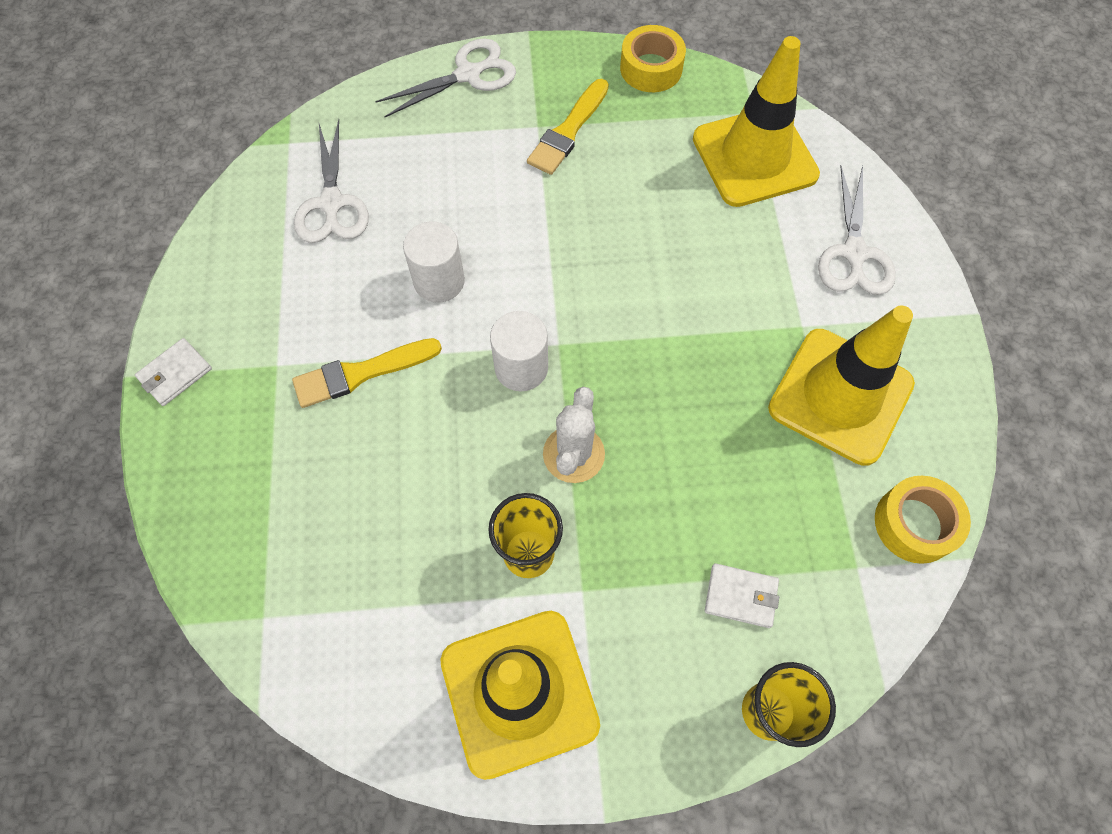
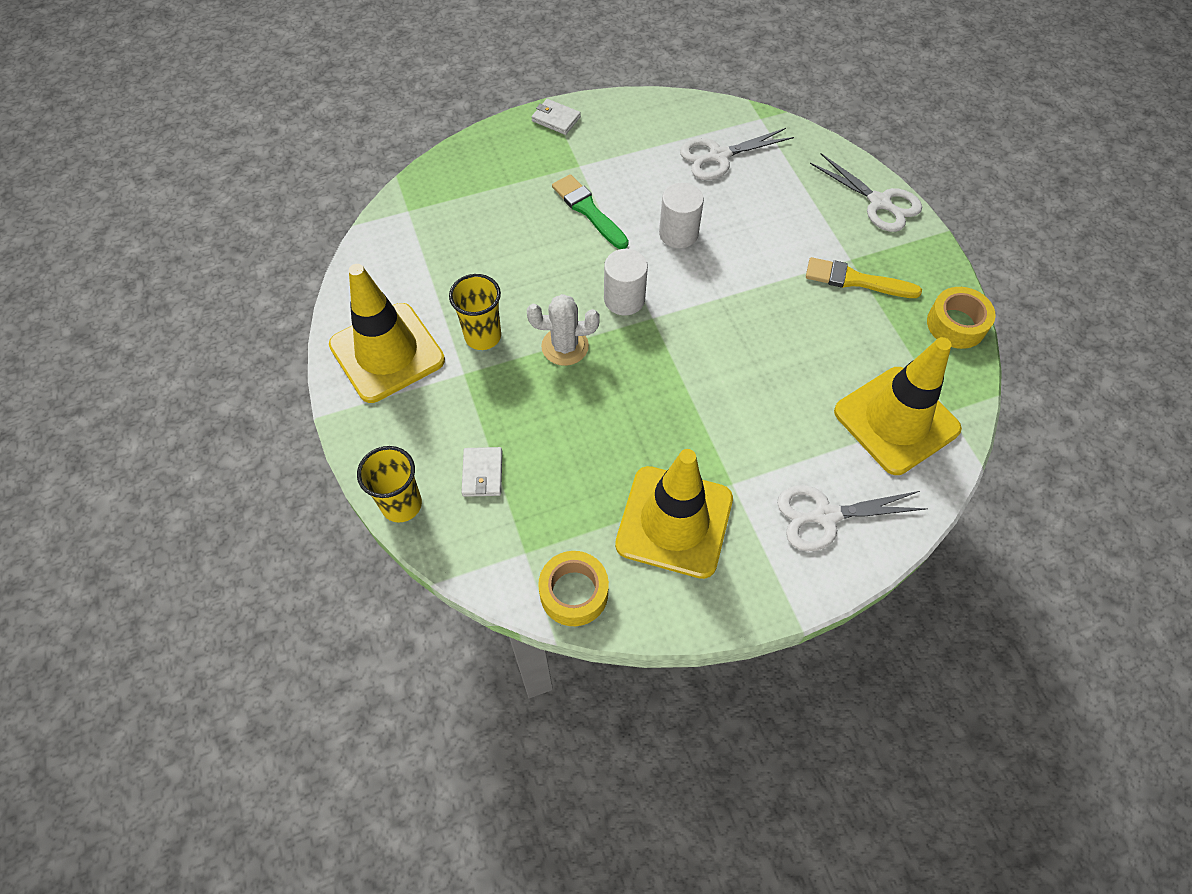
camera: 75 degrees right, 5 degrees down
yellow brush [292,338,442,408] -> green brush [552,174,629,249]

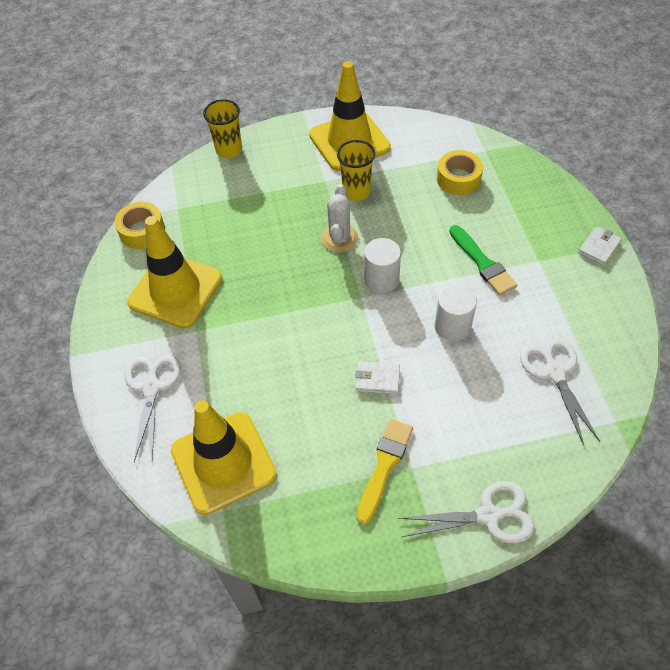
camera: 100 degrees right, 5 degrees down
white wallet [461,447,502,497] -> white wallet moved to [355,362,400,394]
green brush [552,174,629,249] -> green brush turned 90 degrees clockwise [449,225,517,296]
white scissors [810,153,922,232] -> white scissors turned 150 degrees counterclockwise [398,481,535,543]
yellow tape [927,287,996,349] -> yellow tape moved to [437,150,483,195]

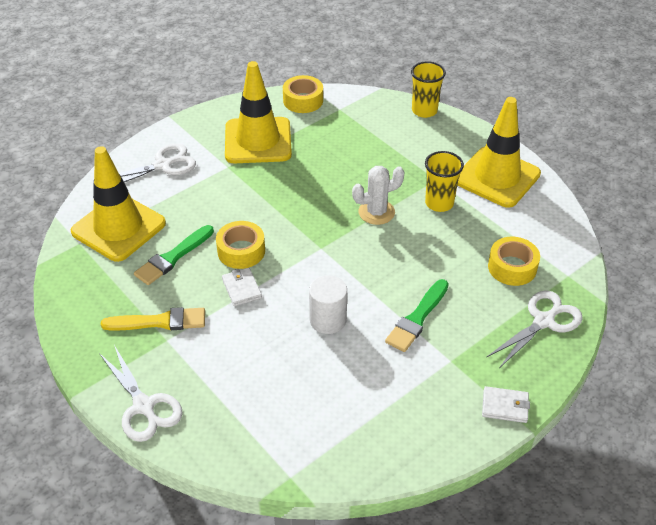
camera: 60 degrees right, 10 degrees down
white cylinder [364,238,401,293] -> none
white scissors [520,338,600,445] -> white scissors moved to [486,291,583,368]
none -> green brush [134,225,214,285]
none -> yellow tape [216,221,265,269]

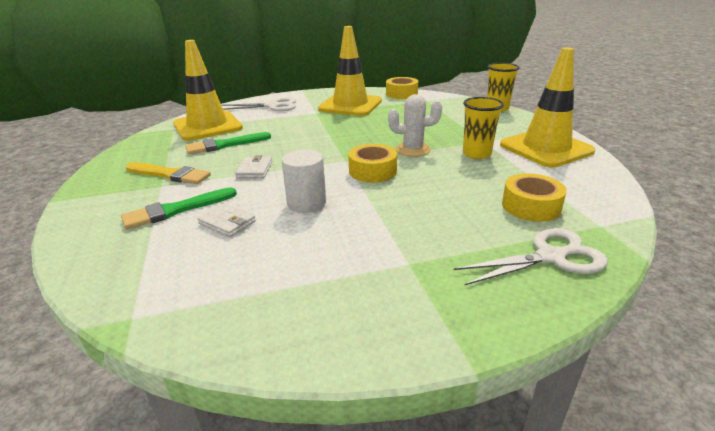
camera: 25 degrees right, 15 degrees down
white scissors [99,345,183,442] -> none
yellow tape [216,221,265,269] -> yellow tape moved to [348,144,397,182]
green brush [385,279,449,352] -> green brush moved to [121,187,237,230]
white wallet [482,386,530,423] -> white wallet moved to [198,203,256,237]

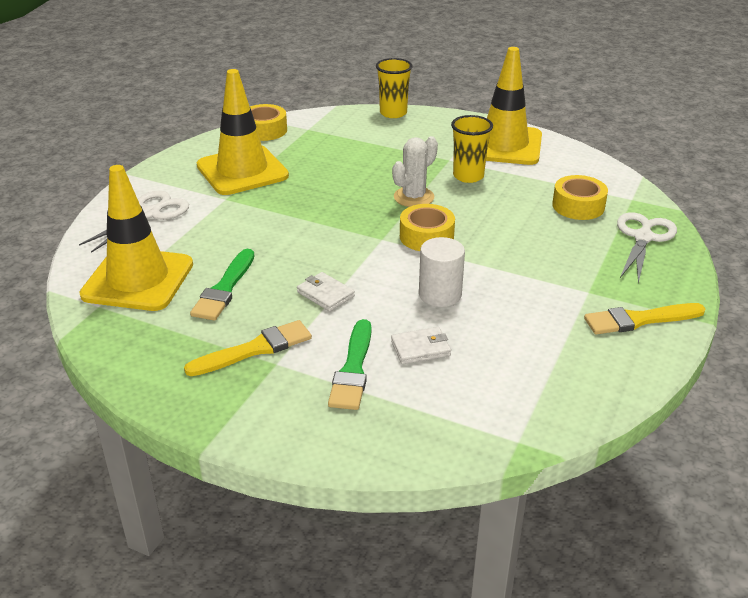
camera: 50 degrees left, 5 degrees up
none -> yellow brush [584,303,706,334]

